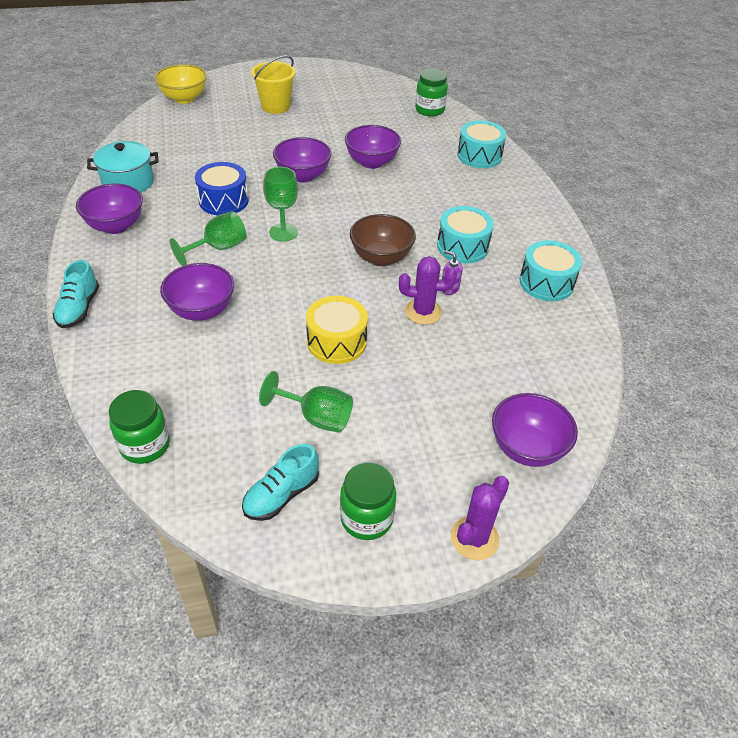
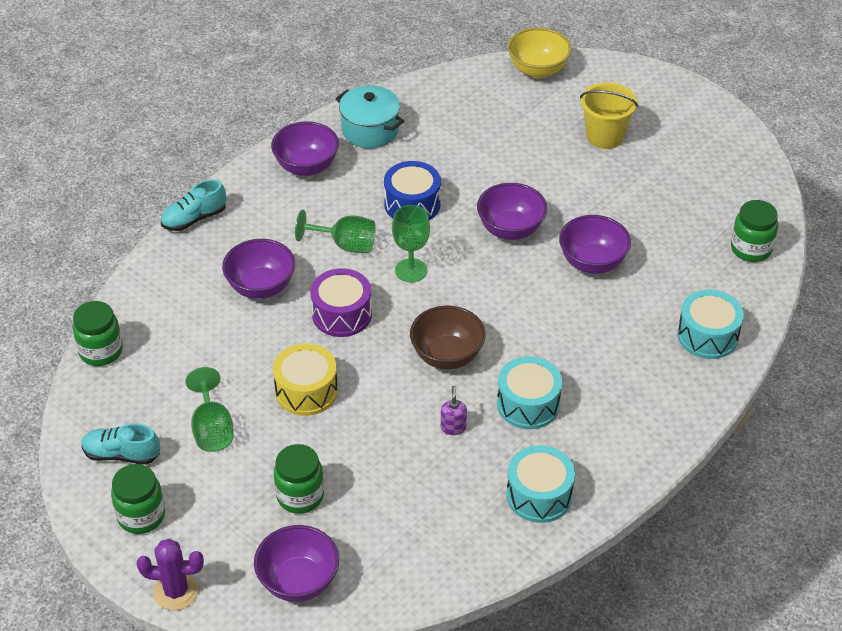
camera: 55 degrees right, 0 degrees up
purple cactus [399,256,457,325] -> none
none -> green jar [274,444,324,514]
none -> purple drum [310,268,372,337]

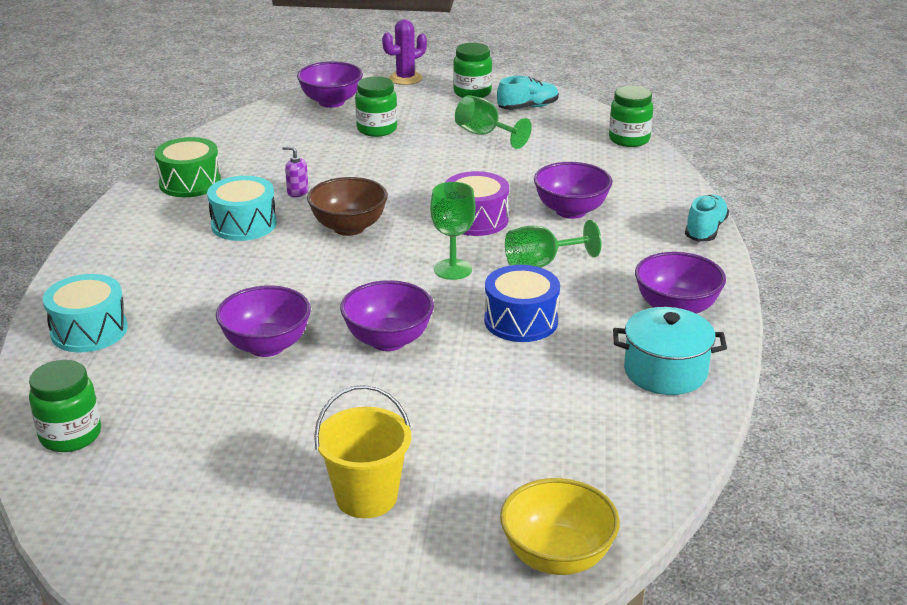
camera: 145 degrees right, 15 degrees down
yellow drum [273,344,338,416] -> none
purple soap dispenser [441,386,467,435] -> purple soap dispenser turned 150 degrees clockwise [282,146,309,197]
turquoise drum [506,445,575,523] -> green drum [155,137,221,197]

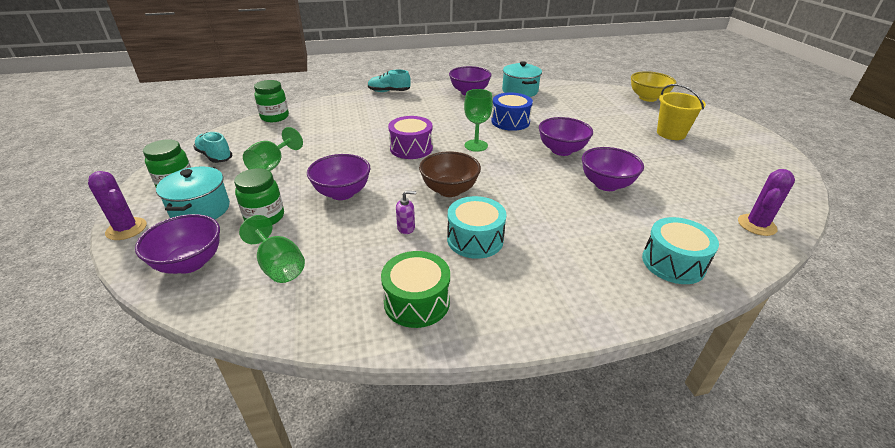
camera: 110 degrees left, 5 degrees up
green jar [29,360,101,452] -> purple cactus [738,169,795,236]
purple soap dispenser [282,146,309,197] -> purple soap dispenser turned 105 degrees counterclockwise [396,191,416,234]
green goblet [505,220,602,268] -> green goblet moved to [239,215,305,283]
purple bowl [534,162,612,219] -> purple bowl moved to [307,154,371,200]
none -> turquoise pot [156,166,230,219]

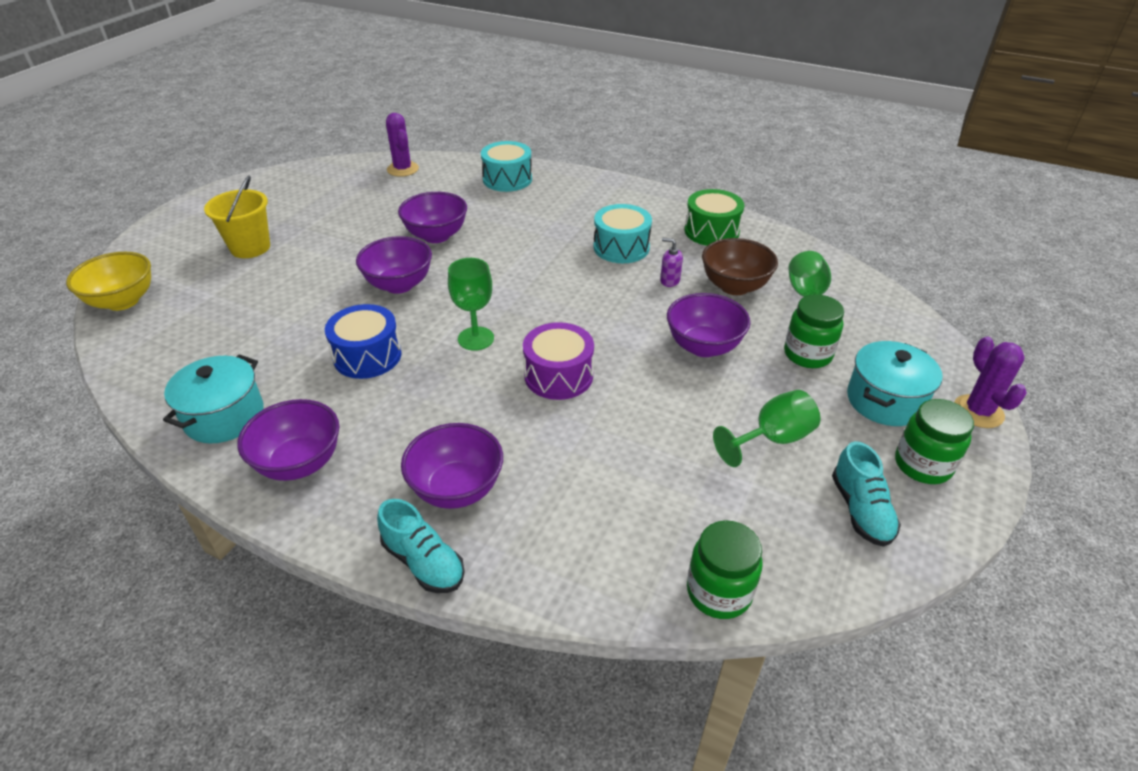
camera: 140 degrees left, 5 degrees up
purple bowl [135,214,220,274] -> purple bowl moved to [401,423,503,509]
brown bowl [419,151,481,197] -> brown bowl moved to [702,238,778,295]
purple cactus [738,169,795,236] -> purple cactus turned 75 degrees clockwise [386,113,419,177]

